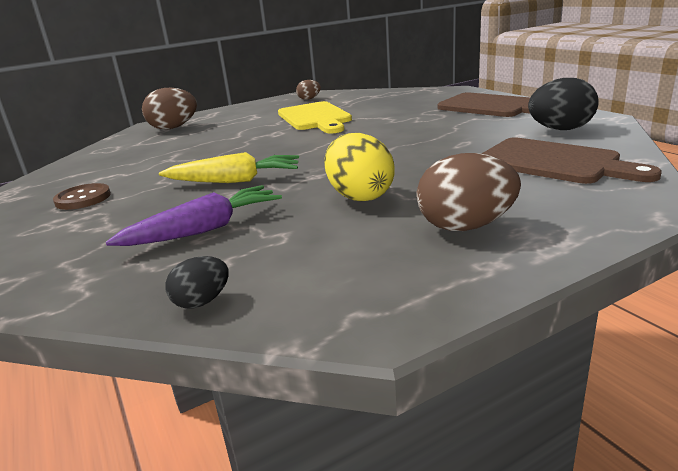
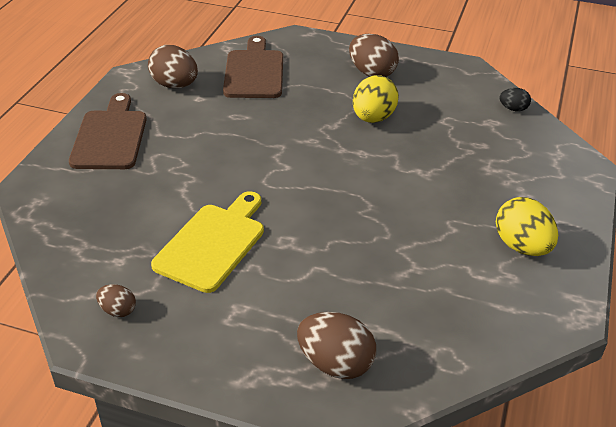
camera: 135 degrees left, 15 degrees up
brown button [53,183,111,210] -> yellow egg [496,197,558,256]
purple carrot [106,185,282,246] -> none
yellow carrot [159,152,299,183] -> none
black egg [528,78,599,130] -> brown egg [148,45,198,88]

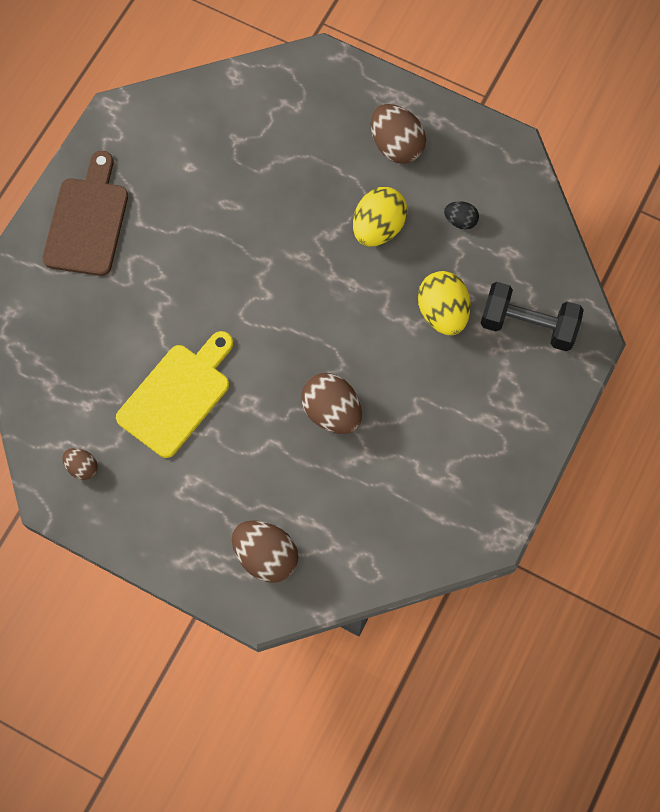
camera: 10 degrees right, 30 degrees up
brown egg [148,45,198,88] -> brown egg moved to [301,373,362,434]
brown cutting board [223,36,283,98] -> none
yellow egg [496,197,558,256] -> yellow egg moved to [418,271,471,335]
black egg [499,88,531,112] -> black egg moved to [444,201,479,230]
none -> black dumbbell [480,282,584,351]

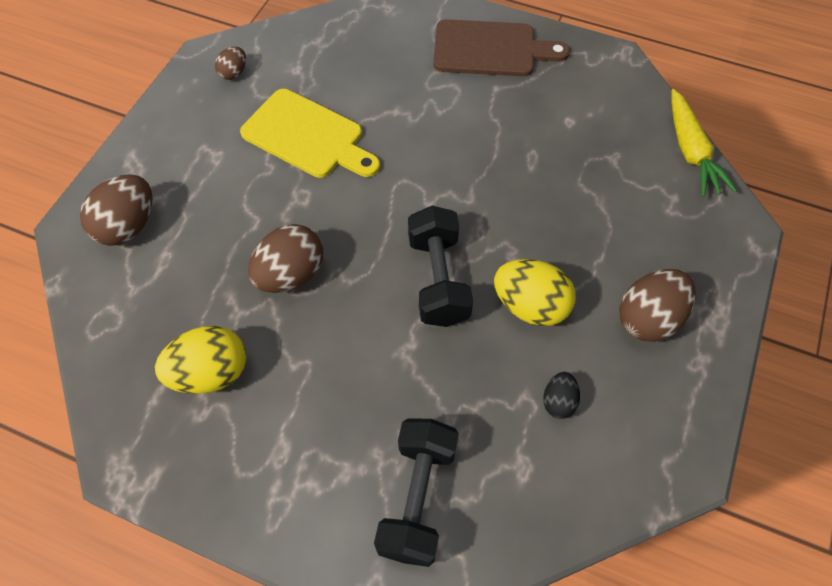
camera: 85 degrees right, 10 degrees down
yellow egg [418,271,471,335] -> yellow egg moved to [155,326,246,394]
none -> black dumbbell [408,206,473,327]
none -> yellow carrot [671,89,737,197]

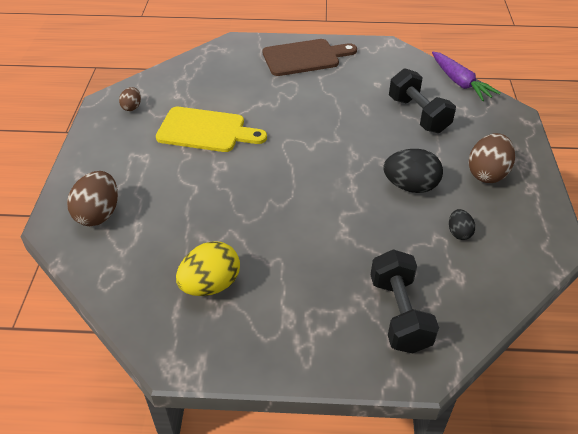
camera: 20 degrees left, 15 degrees down
brown egg [248,224,323,293] -> none
black dumbbell [408,206,473,327] -> black dumbbell moved to [389,68,456,133]
yellow egg [494,259,576,326] -> black egg [384,149,443,193]
yellow carrot [671,89,737,197] -> purple carrot [432,52,501,101]

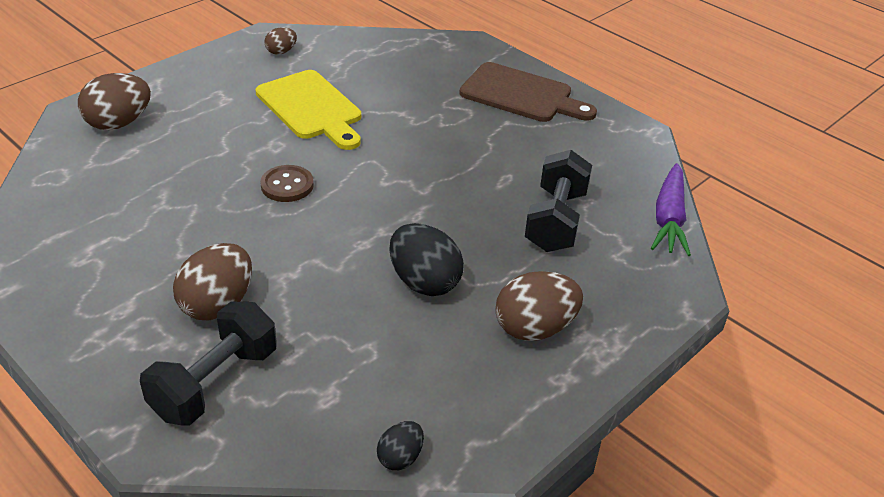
camera: 40 degrees right, 5 degrees down
yellow egg [176,241,240,296] -> none
black egg [449,209,475,240] -> black egg moved to [377,421,424,470]
none -> brown egg [173,243,252,320]
none -> brown button [260,165,314,202]

